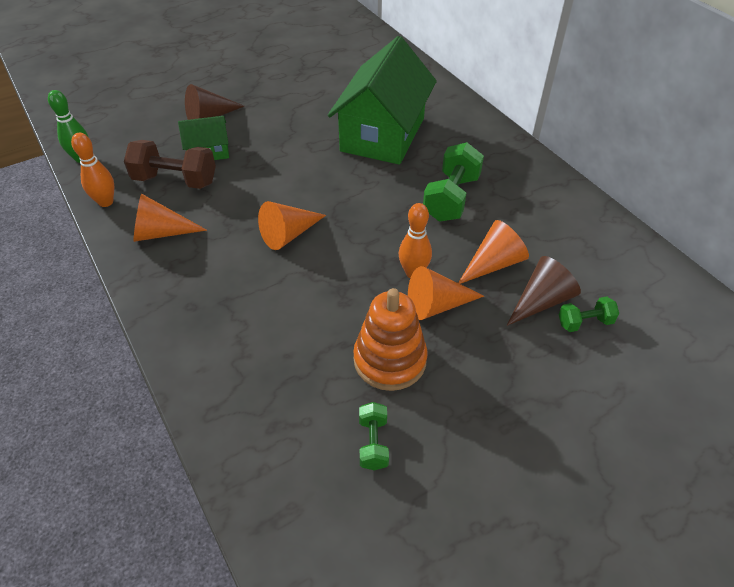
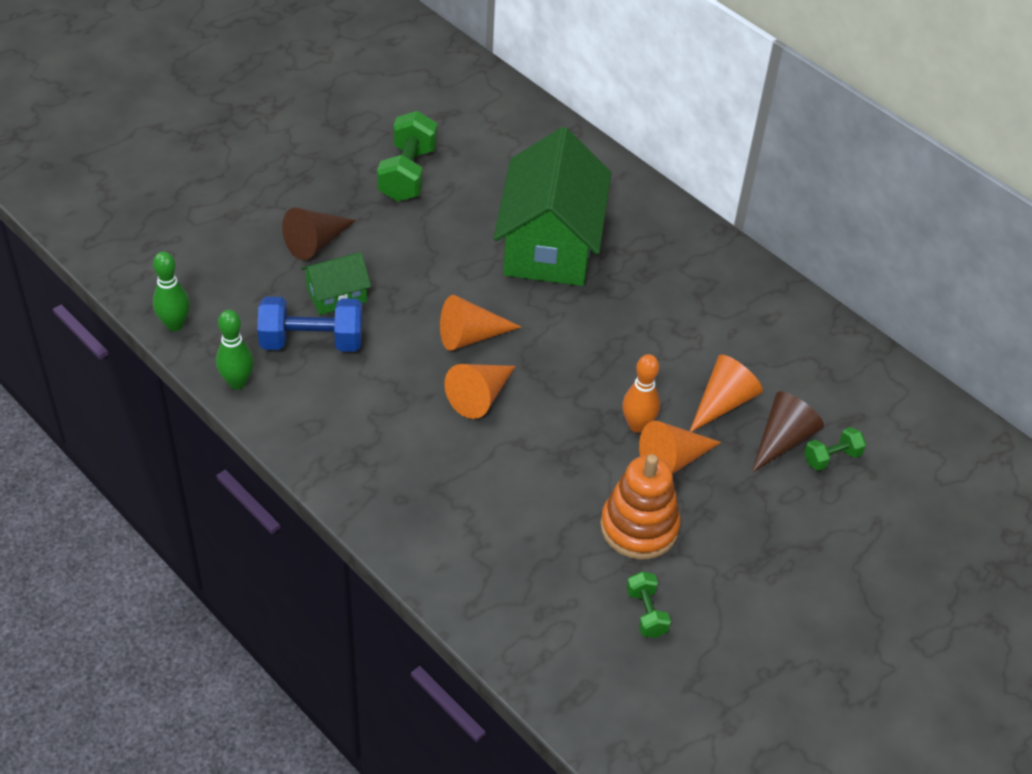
camera: 15 degrees left, 0 degrees up
orange bowling pin [71,133,114,207] -> green bowling pin [216,310,254,389]
brown dumbbell [124,140,216,189] -> blue dumbbell [257,297,363,352]
orange cone [133,193,207,242] -> orange cone moved to [440,295,521,351]
green dumbbell [423,142,484,222] -> green dumbbell moved to [377,111,437,202]

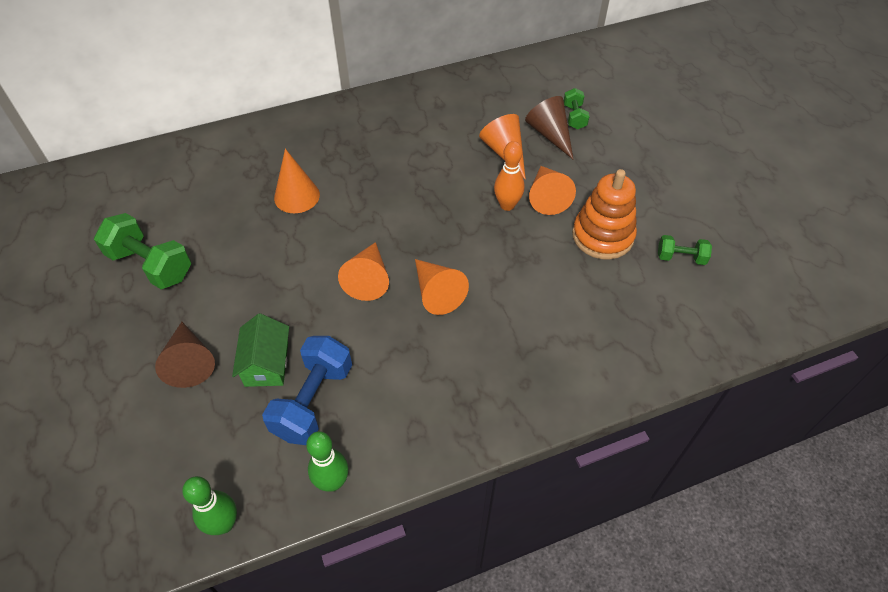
camera: 65 degrees left, 5 degrees up
green house [493,127,611,286] -> orange cone [274,149,320,213]

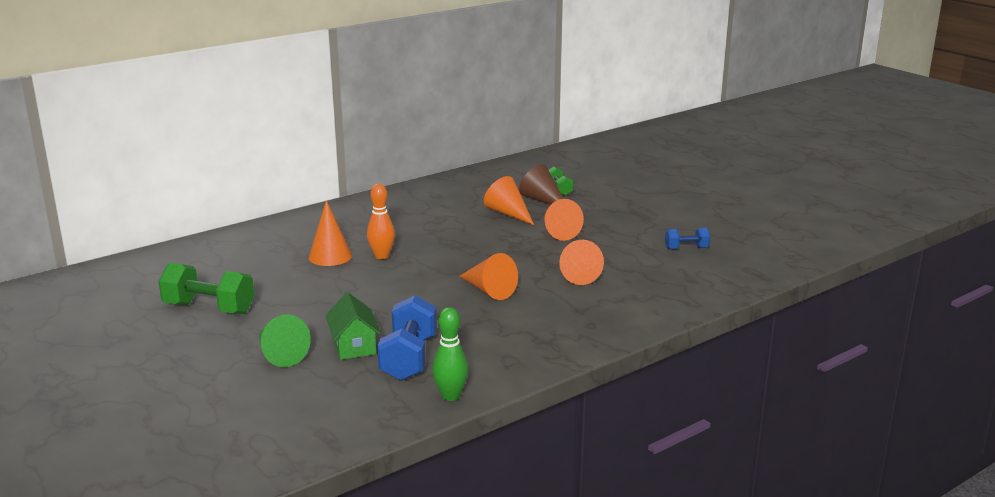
camera: 15 degrees left, 30 degrees down
brown cone [155,322,215,388] -> green cone [258,314,310,367]
green bowling pin [182,476,237,535] -> none
orange cone [338,242,389,301] -> orange cone moved to [559,240,604,285]
orange bowling pin [494,141,525,211] -> orange bowling pin moved to [367,184,395,259]
orange stacking toy [572,169,637,260] -> none
green dumbbell [658,235,712,265] -> blue dumbbell [665,228,710,250]

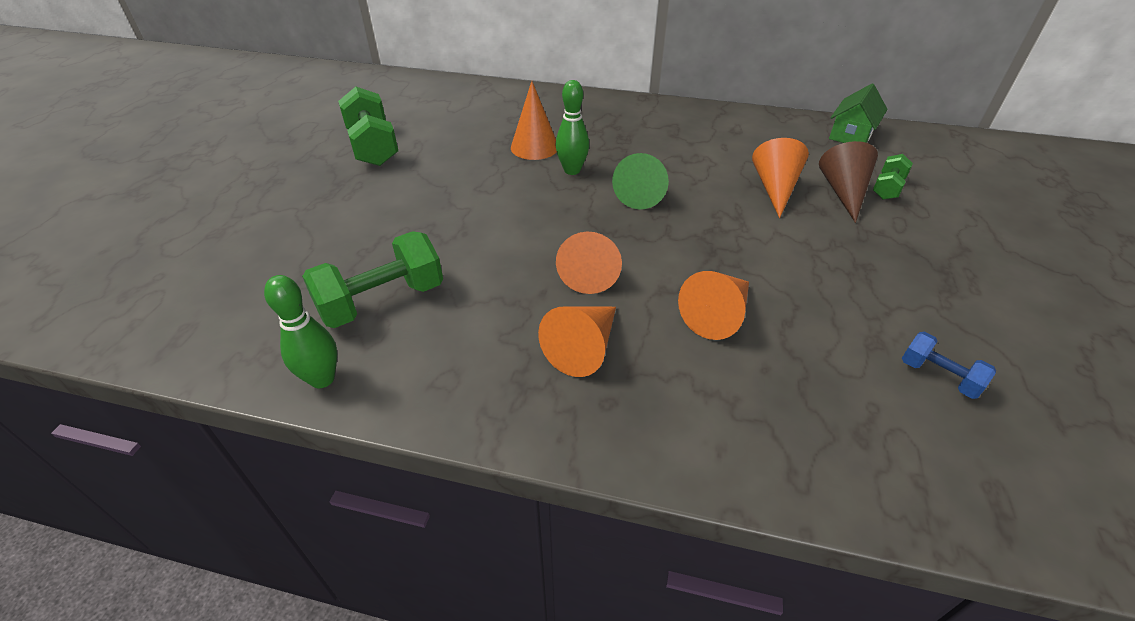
camera: 50 degrees right, 20 degrees up
green cone [258,314,310,367] -> green cone moved to [612,153,669,210]
green house [326,292,381,360] -> green house moved to [829,84,888,143]
orange bowling pin [367,184,395,259] -> green bowling pin [555,80,589,175]
blue dumbbell [377,295,437,381] -> green dumbbell [302,231,443,328]
orange cone [544,199,584,241] -> orange cone moved to [538,306,616,377]

